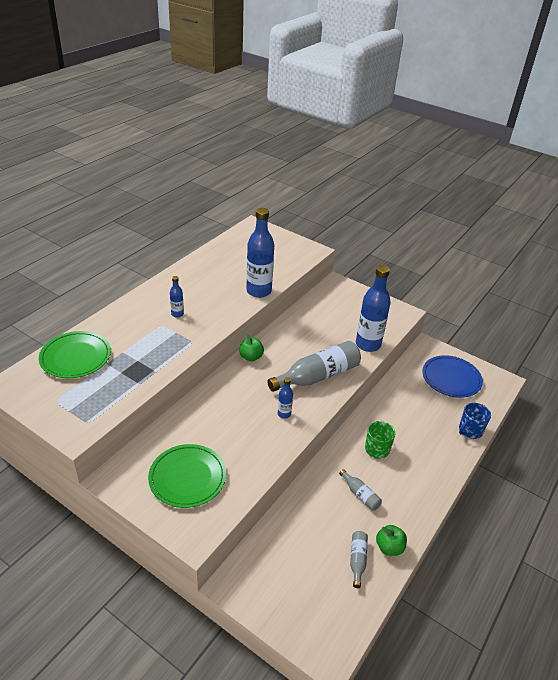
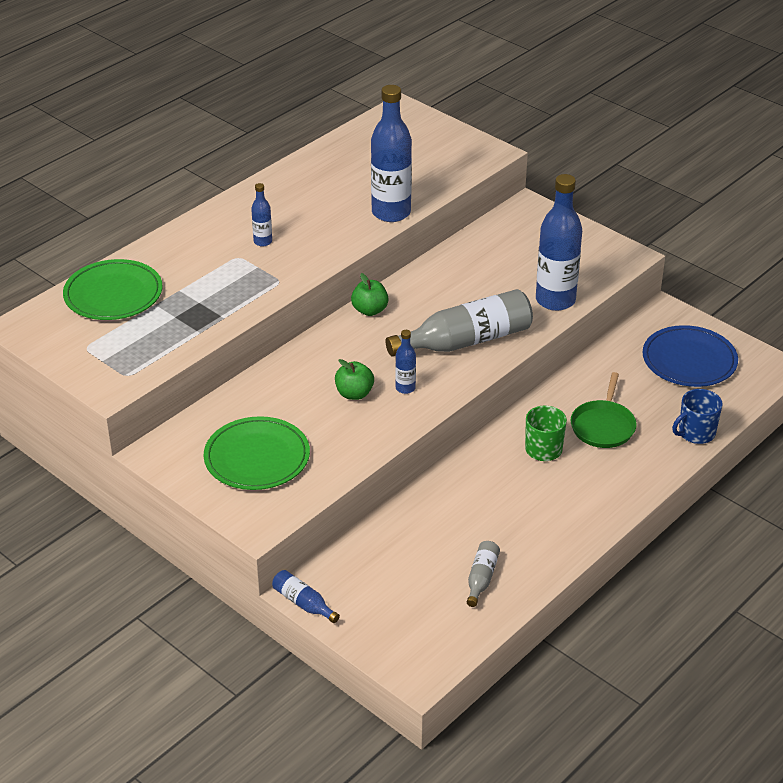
camera: 10 degrees right, 0 degrees up
grey bottle [339,469,382,511] -> none
green apple [376,525,407,556] -> green apple moved to [335,359,374,400]
none -> blue bottle [272,570,340,623]
none -> green pan [570,372,637,448]

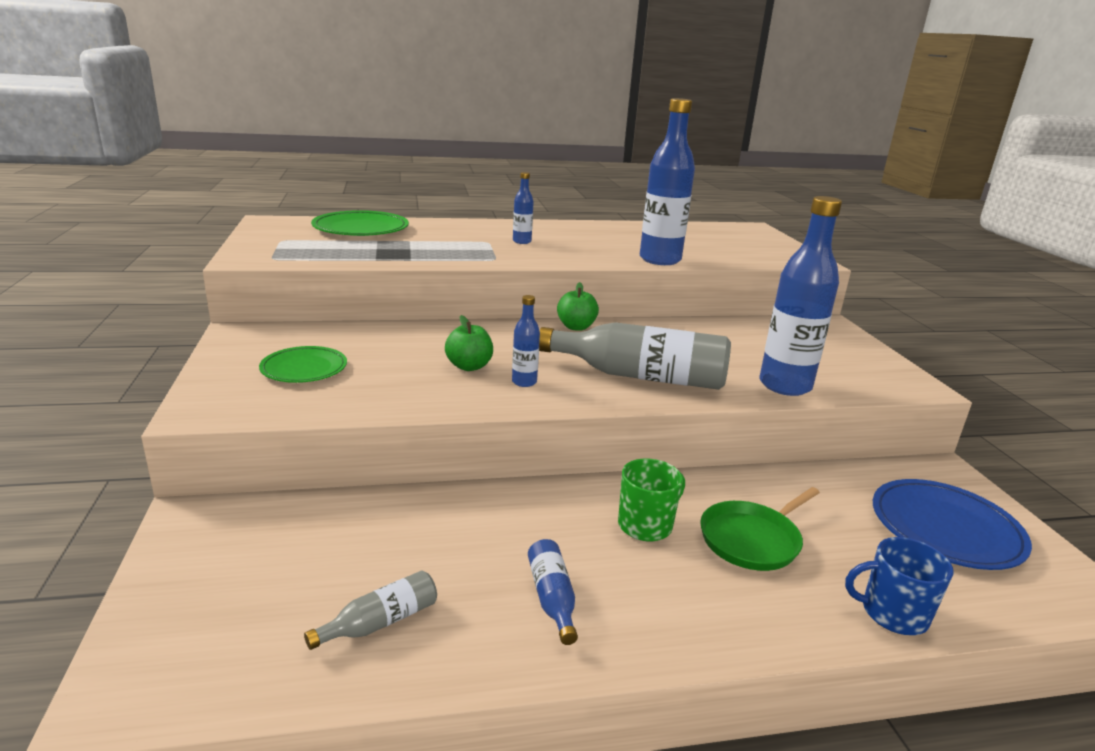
camera: 35 degrees right, 15 degrees down
green plate [204,416,310,490] -> green plate [259,346,347,383], size x0.65
blue bottle [272,570,340,623] -> blue bottle moved to [528,539,578,645]

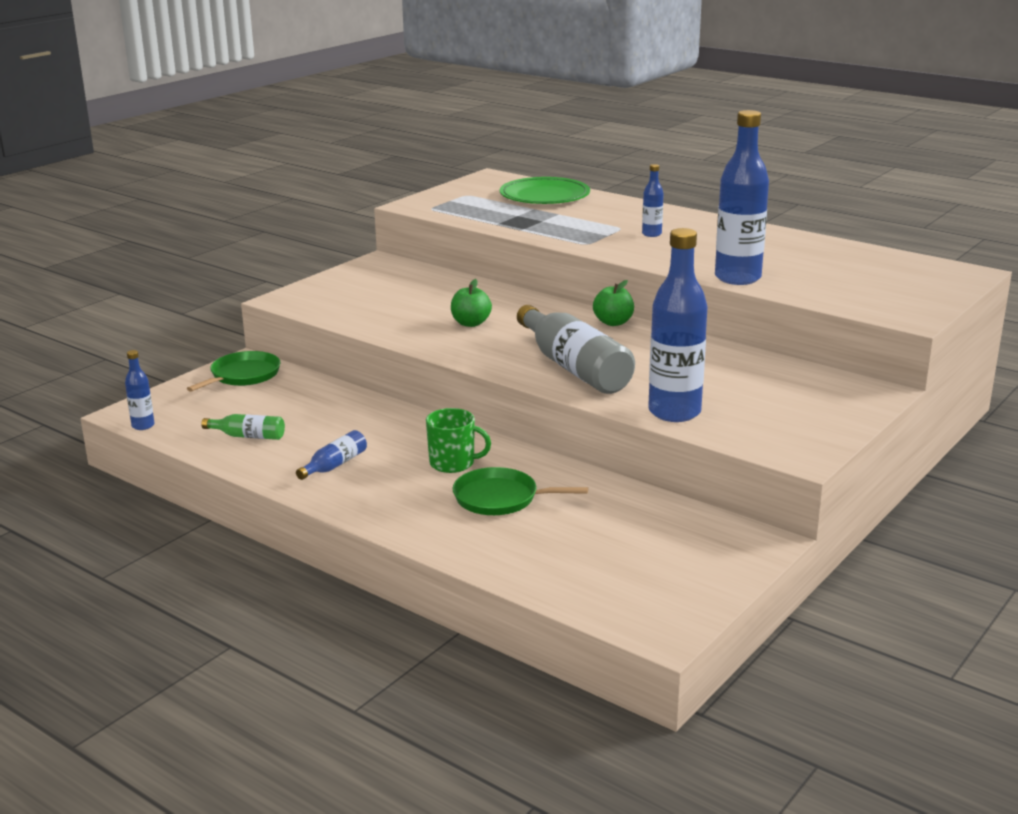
camera: 50 degrees right, 0 degrees up
green plate [259,346,347,383] -> none
grey bottle [304,571,437,650] -> green bottle [201,414,285,440]
blue bottle [512,295,540,387] -> blue bottle moved to [125,350,155,430]
blue mug [845,537,954,635] -> none
blue plate [873,479,1032,570] -> none
none -> green pan [187,351,281,392]

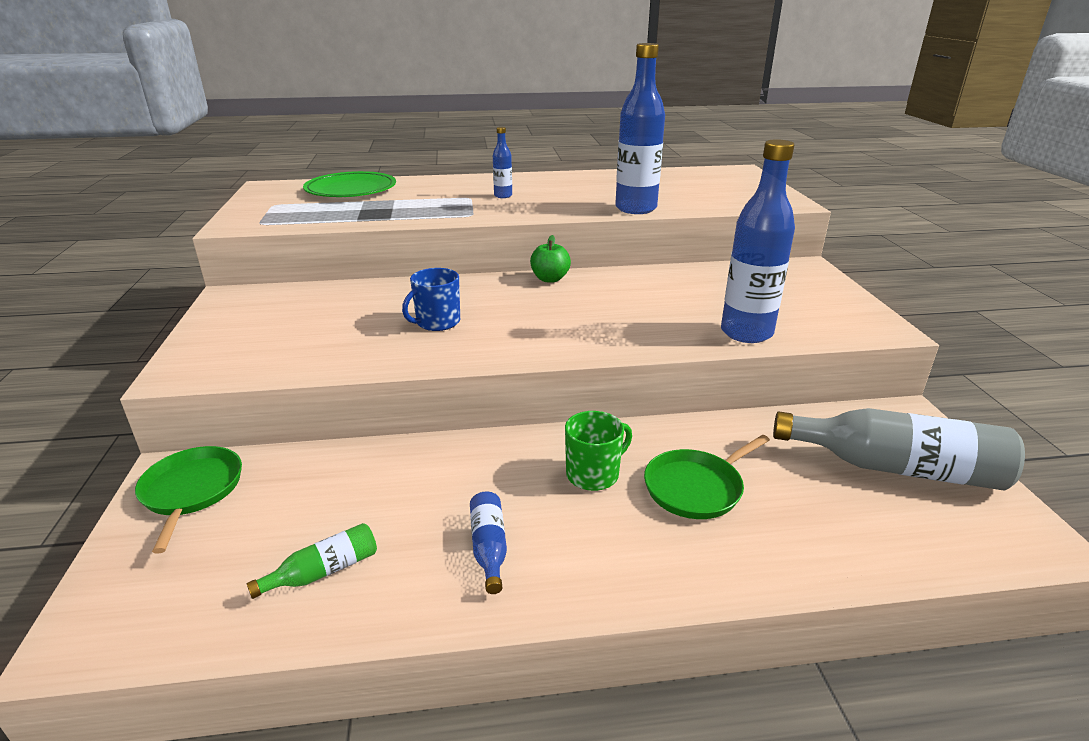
camera: 45 degrees left, 5 degrees up
blue bottle [125,350,155,430] -> none
green apple [451,279,492,327] -> blue mug [402,268,460,331]
grey bottle [517,305,635,394] -> grey bottle moved to [773,408,1025,490]

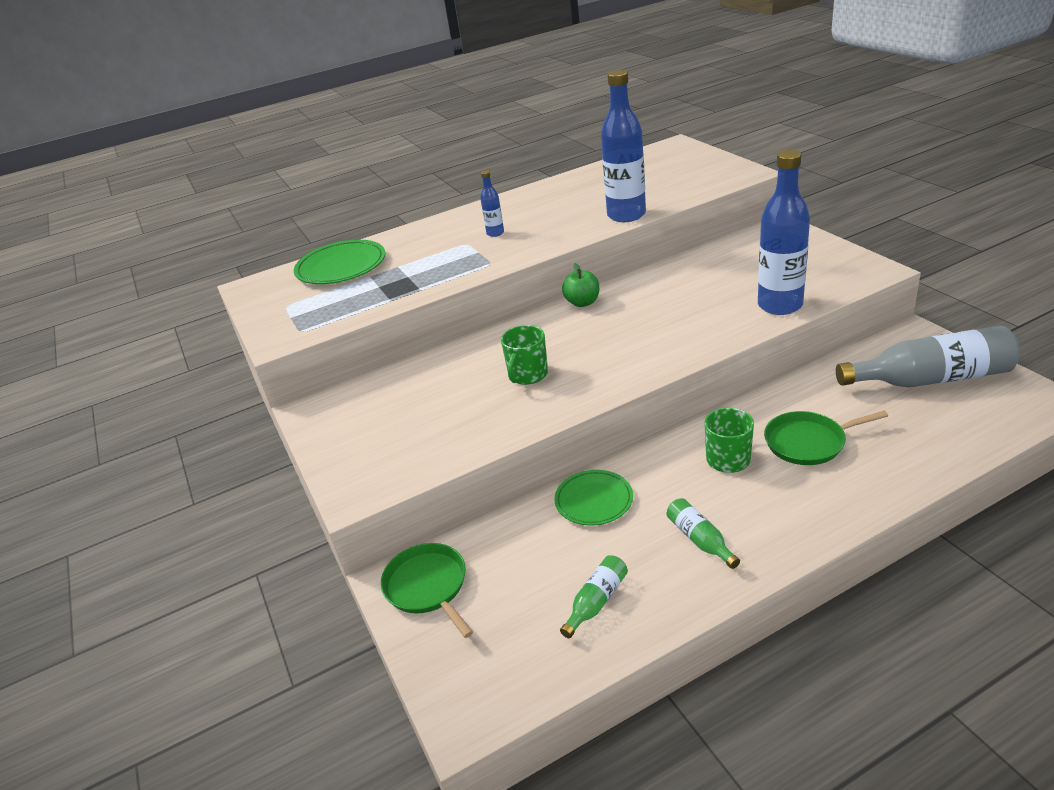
camera: 15 degrees left, 5 degrees up
blue mug [402,268,460,331] -> green mug [501,325,548,385]
blue bottle [470,491,507,594] -> green bottle [667,498,740,569]
green pan [644,435,770,519] -> green pan turned 45 degrees clockwise [764,411,888,465]
none -> green plate [554,470,633,526]

